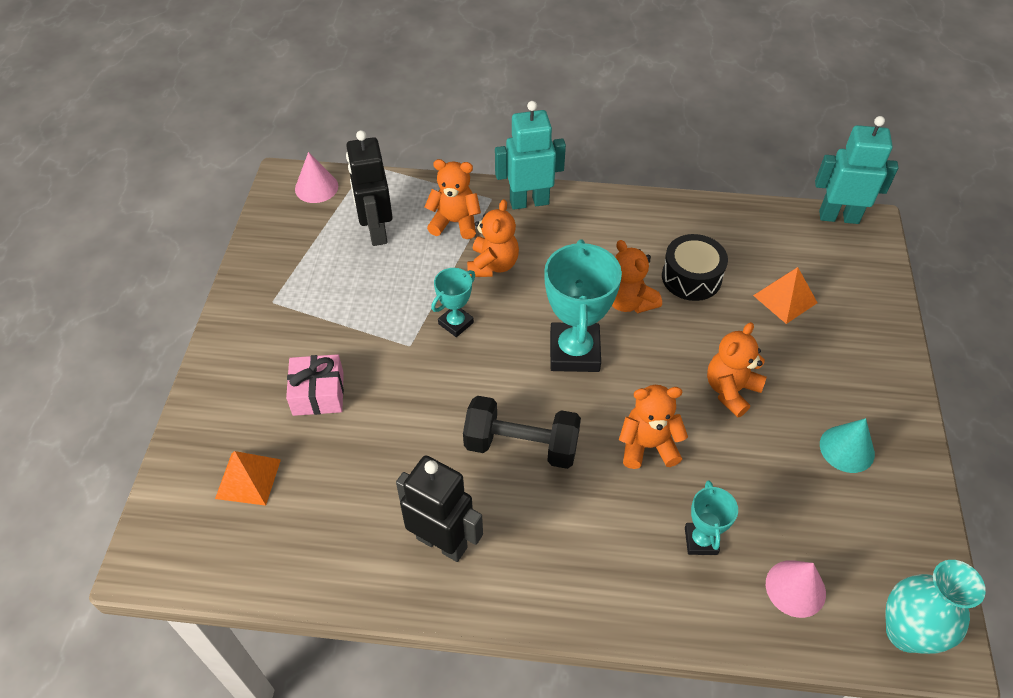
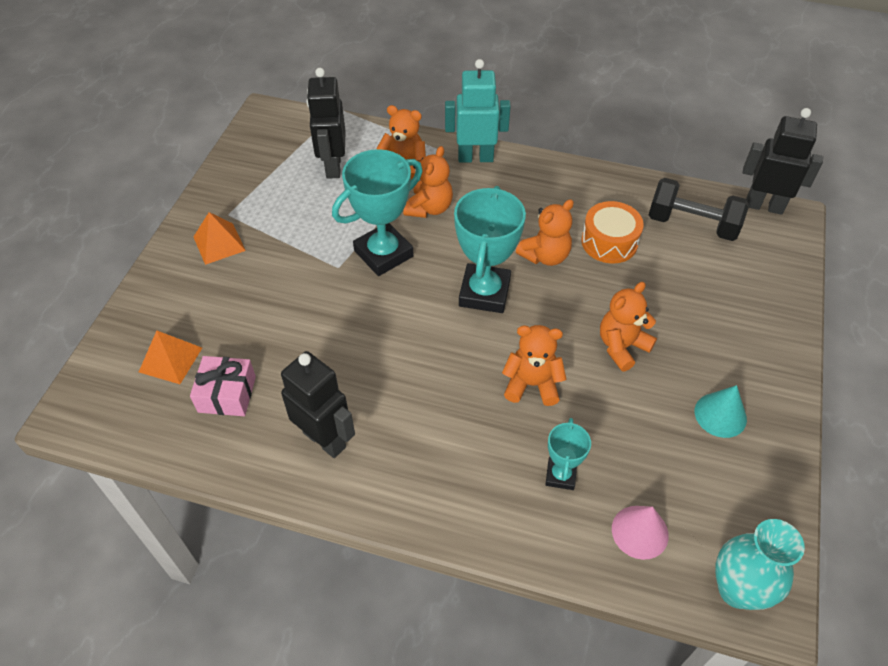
camera: 10 degrees right, 0 degrees up
pink gift [286,354,344,416] -> pink gift moved to [190,356,256,416]
pink cone [295,152,338,203] -> none
turquoise trophy [431,268,475,337] -> turquoise trophy [332,149,423,276], size x1.87
black dumbbell [463,396,581,469] -> black dumbbell moved to [649,178,749,241]
orange teddy bear [612,240,662,313] -> orange teddy bear turned 105 degrees counterclockwise [516,199,574,266]
black drum [662,234,728,301] -> orange drum [581,201,644,263]
orange pyramid [753,267,818,324] -> orange pyramid moved to [194,212,246,265]
turquoise robot [815,116,899,224] -> black robot [743,108,823,215]

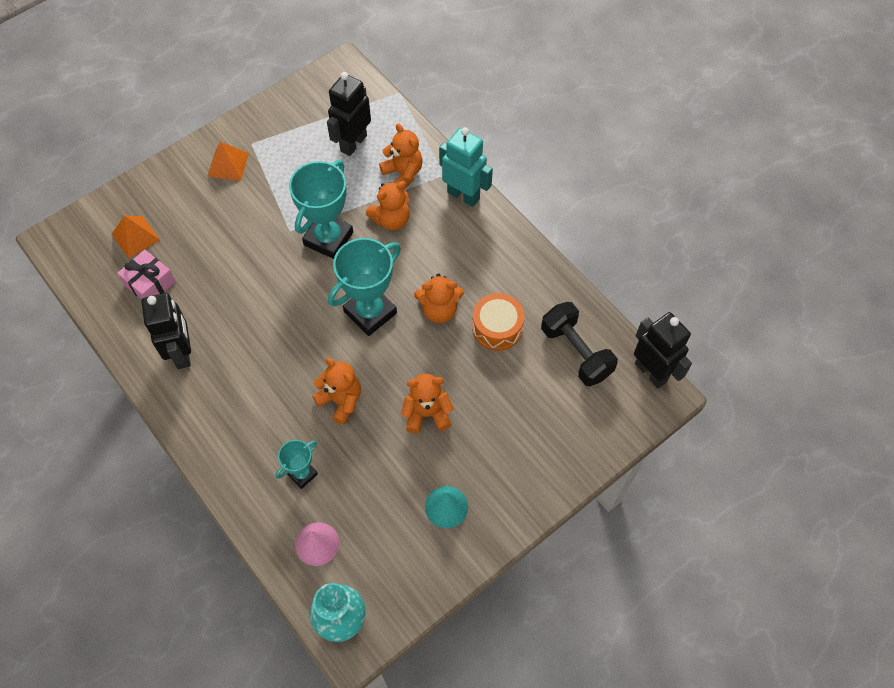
camera: 35 degrees right, 10 degrees up
turquoise trophy [332,149,423,276] -> turquoise trophy turned 60 degrees counterclockwise [289,160,353,259]

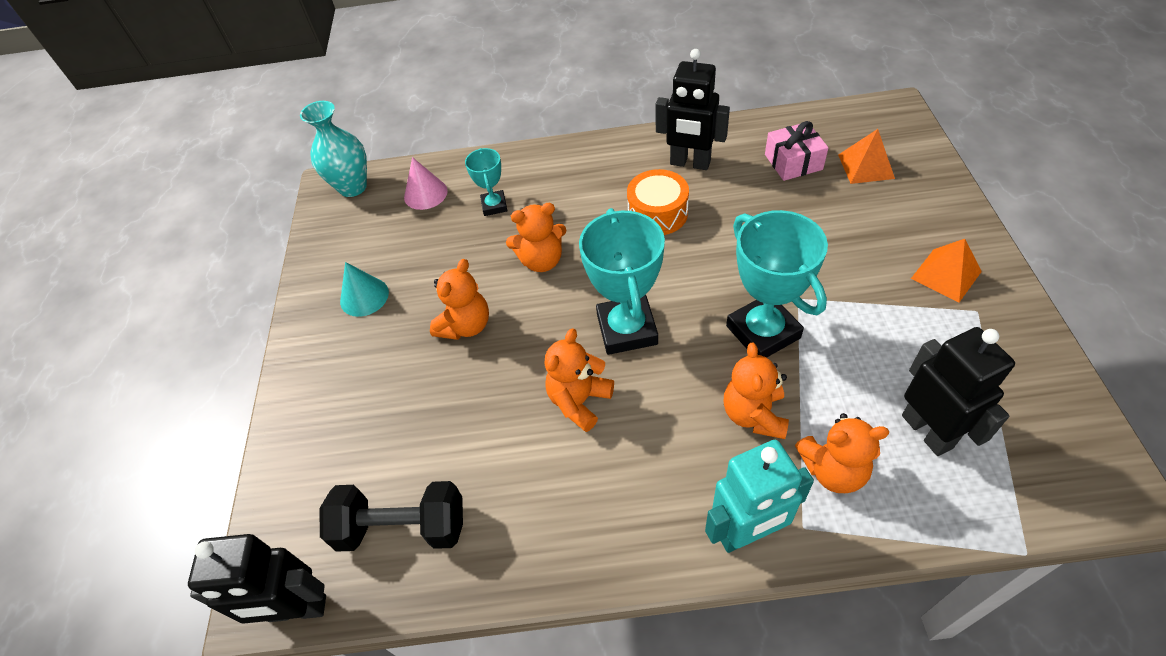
camera: 130 degrees right, 10 degrees down
orange drum [472,293,524,351] -> orange drum moved to [627,169,689,235]

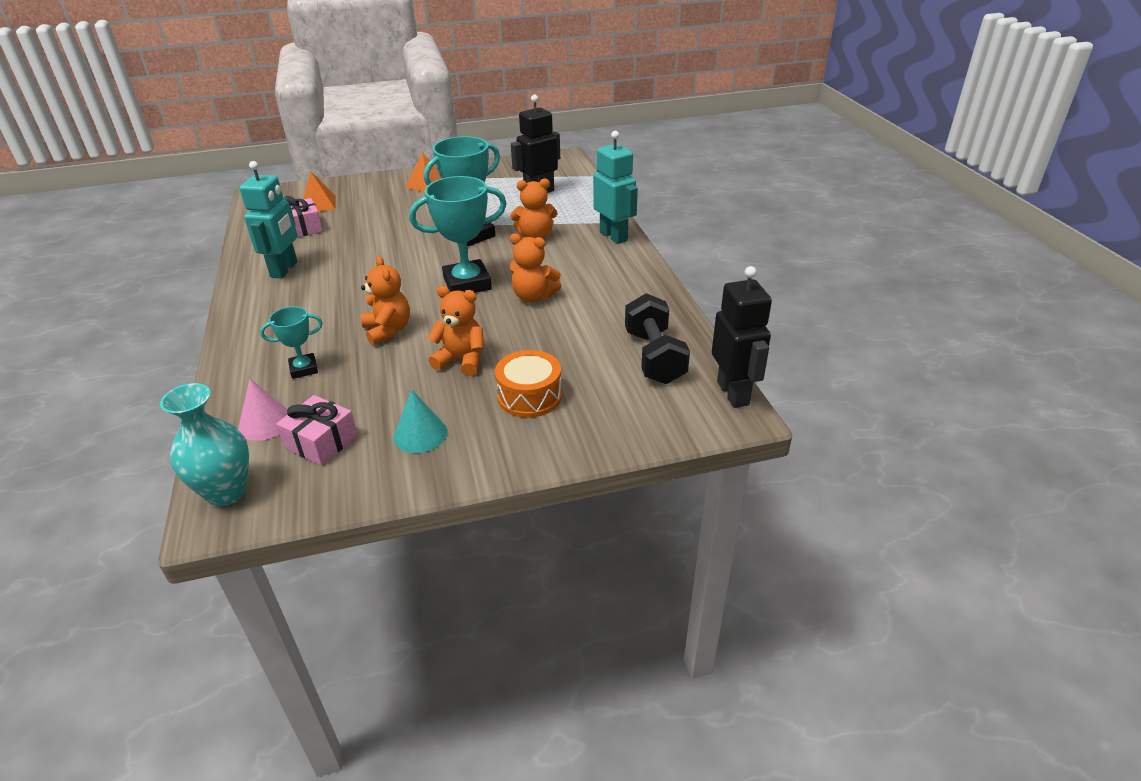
camera: 105 degrees left, 15 degrees down
orange drum [627,169,689,235] -> orange drum moved to [495,350,562,418]
black robot [656,49,730,170] -> turquoise robot [240,161,297,278]
orange teddy bear [795,413,889,493] -> none
none -> pink gift [276,395,358,466]

